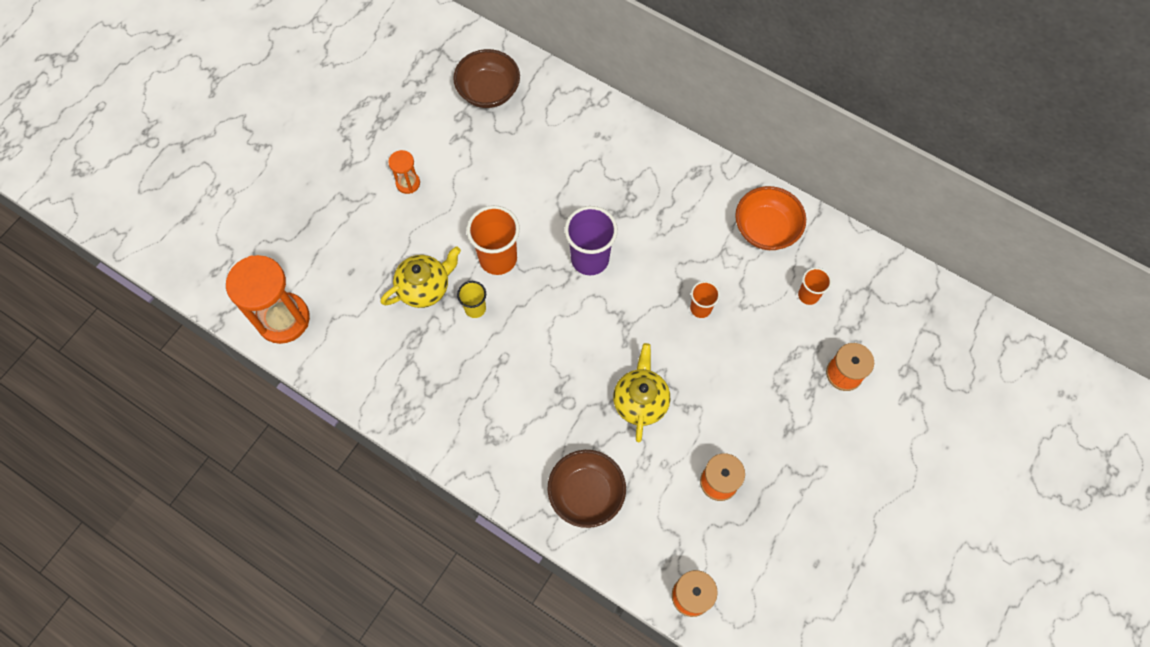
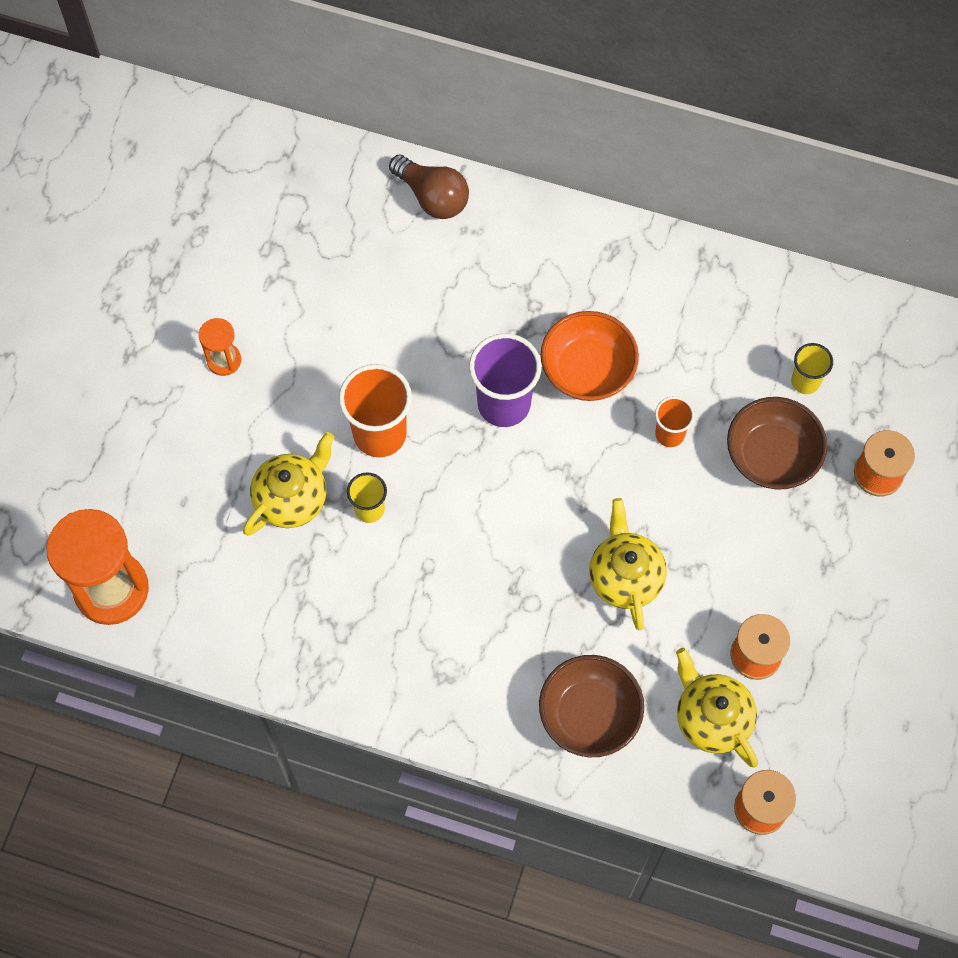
camera: 15 degrees left, 0 degrees up
brown bowl [453,49,520,108] -> brown bowl moved to [727,397,827,489]
orange bowl [735,186,806,250] -> orange bowl moved to [541,311,639,401]
orange cup [798,267,832,305] -> yellow cup [791,343,833,394]
none -> brown light bulb [389,155,469,219]
none -> yellow teapot [676,648,758,767]

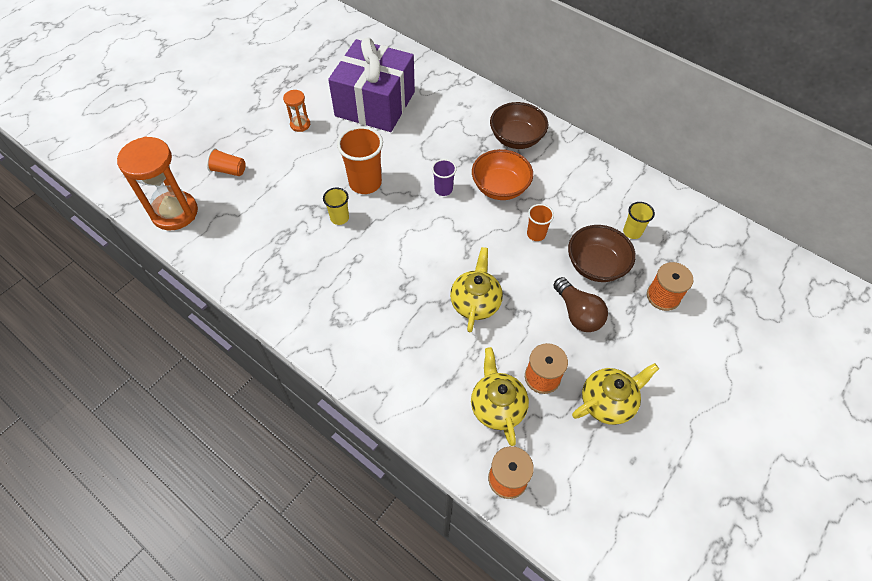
camera: 20 degrees right, 10 degrees down
yellow teapot [243,432,334,536] -> yellow teapot moved to [572,363,659,425]
brown light bulb [389,155,469,219] -> brown light bulb moved to [553,277,608,332]
purple cup [469,333,542,427] -> purple cup [432,159,457,196], size x0.55
brown bowl [539,655,644,757] -> brown bowl moved to [490,102,548,149]
none -> orange cup [207,148,246,176]
none -> purple gift [328,38,415,132]

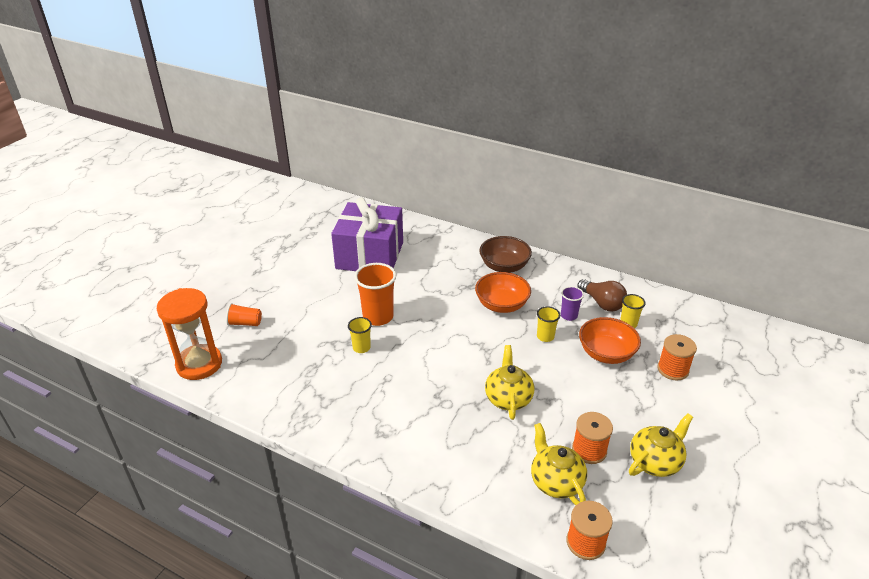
camera: 10 degrees left, 20 degrees down
orange hourglass [283,90,310,132] -> none
purple cup [432,159,457,196] -> purple cup moved to [561,286,584,321]
orange cup [527,204,554,241] -> yellow cup [537,306,560,342]
brown light bulb [553,277,608,332] -> brown light bulb moved to [577,279,627,311]
brown bowl [568,225,636,282] -> orange bowl [579,317,641,364]

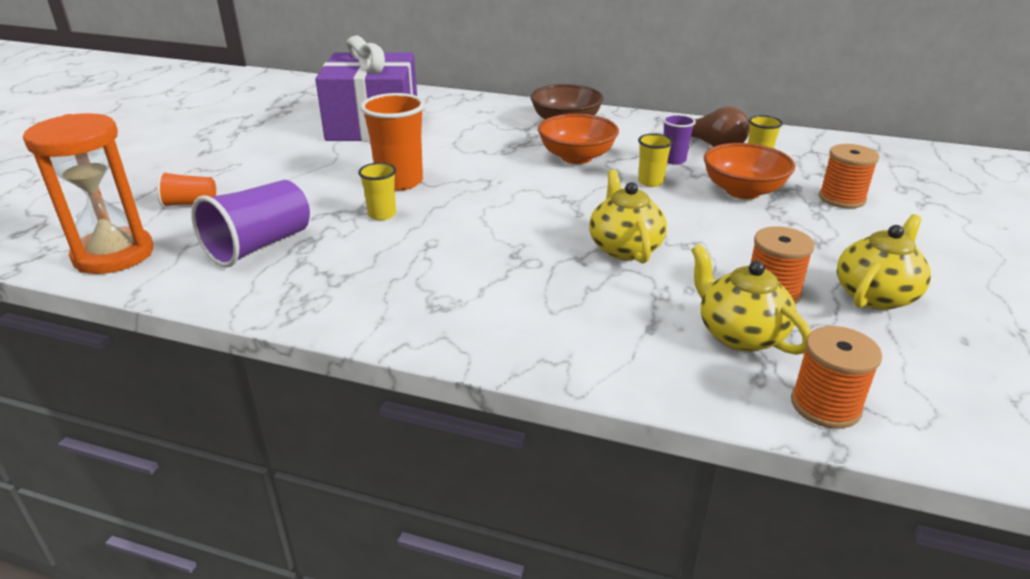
camera: 10 degrees left, 5 degrees down
none -> purple cup [191,180,310,267]

